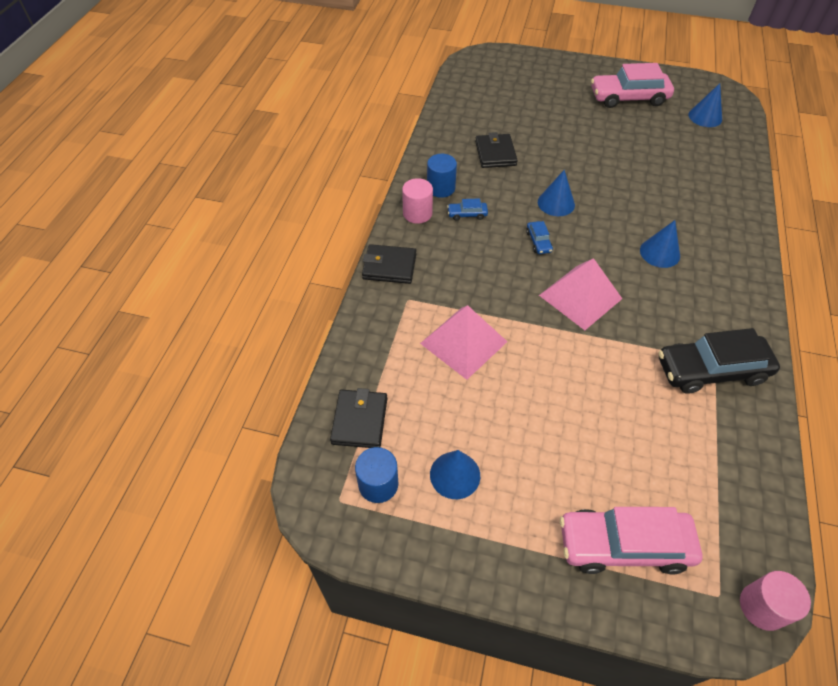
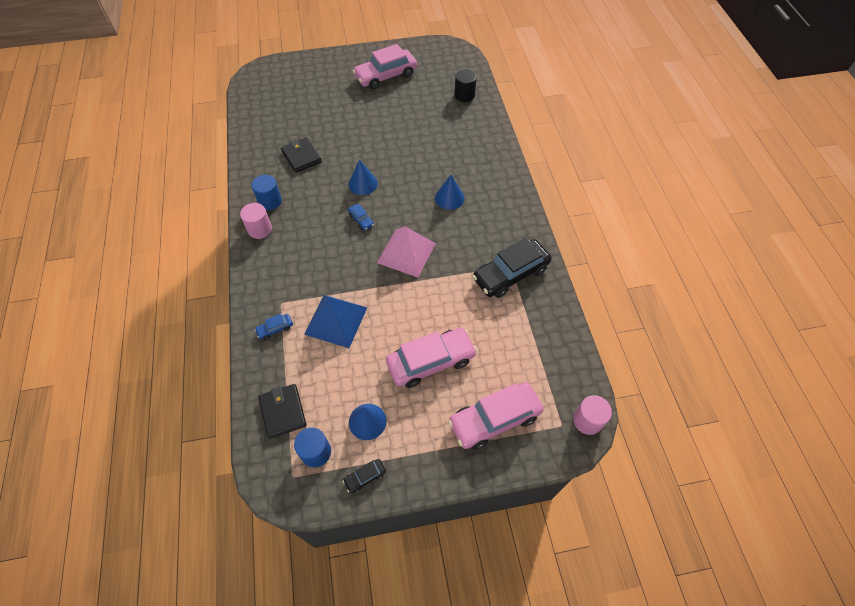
camera: 25 degrees left, 5 degrees up
black wallet [362,244,416,284] -> none
pink pyramid [420,305,507,380] -> blue pyramid [304,295,367,348]
blue car [447,198,488,221] -> blue car moved to [254,313,293,340]
blue cone [689,83,722,127] -> none
none -> black car [343,459,386,493]
none -> pink car [386,328,477,388]
none -> black cylinder [454,69,477,102]

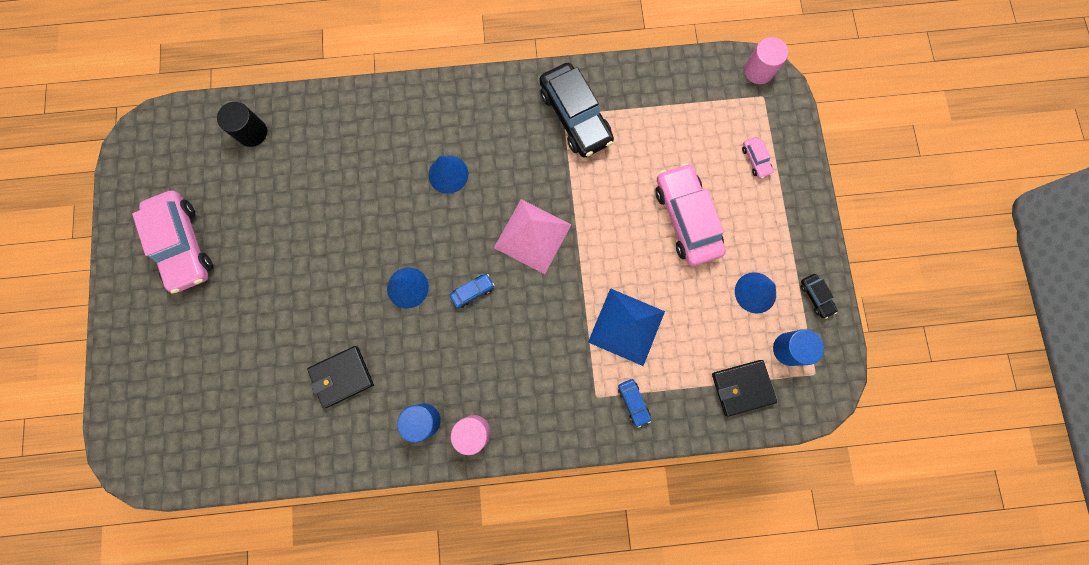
camera: 85 degrees left, 20 degrees up
pink car [448,382,544,450] -> pink car [742,137,774,179], size x0.43

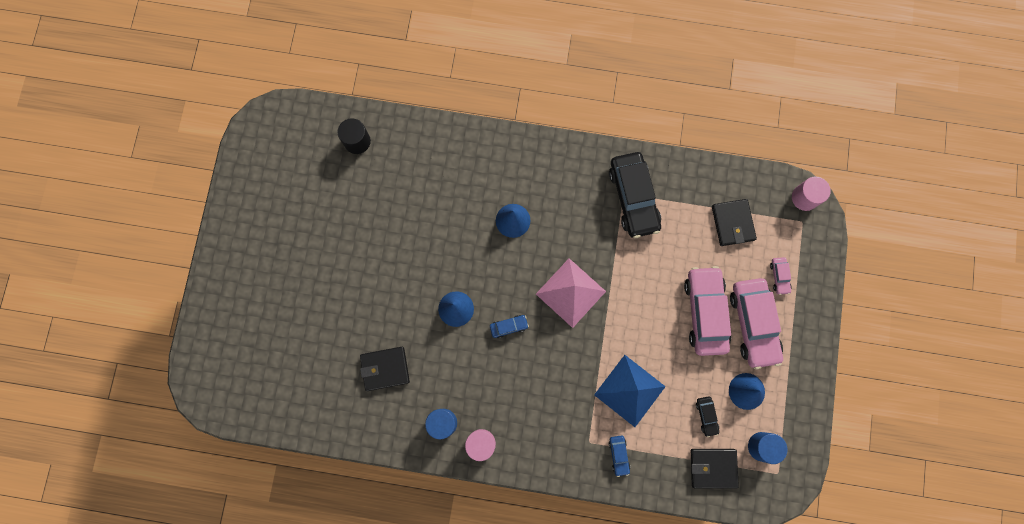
camera: 15 degrees right, 0 degrees up
pink car [132,190,213,294] -> pink car moved to [730,278,783,369]
black car [801,274,838,319] -> black car moved to [696,396,719,437]
none -> black wallet [712,199,757,246]

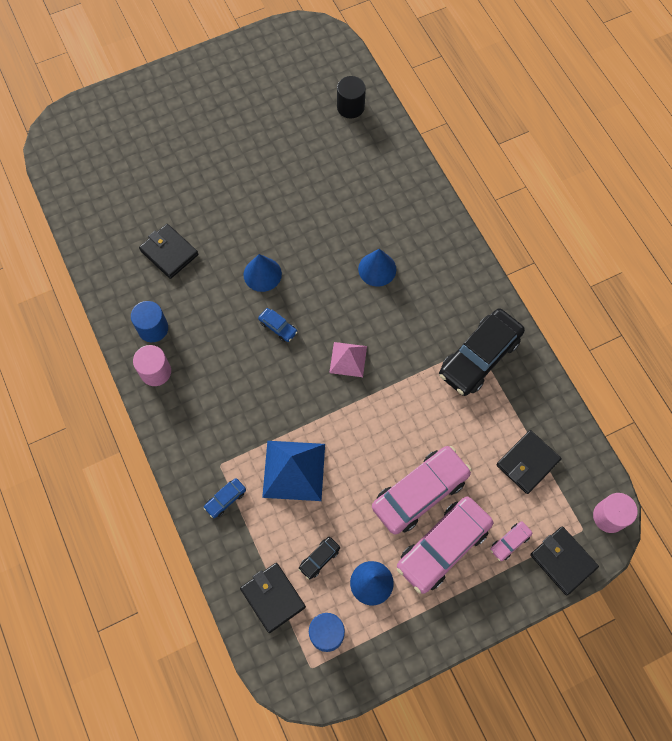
camera: 55 degrees right, 10 degrees down
pink pyramid [536,258,606,328] -> pink pyramid [329,342,367,377], size x0.60
none -> black wallet [530,527,599,595]

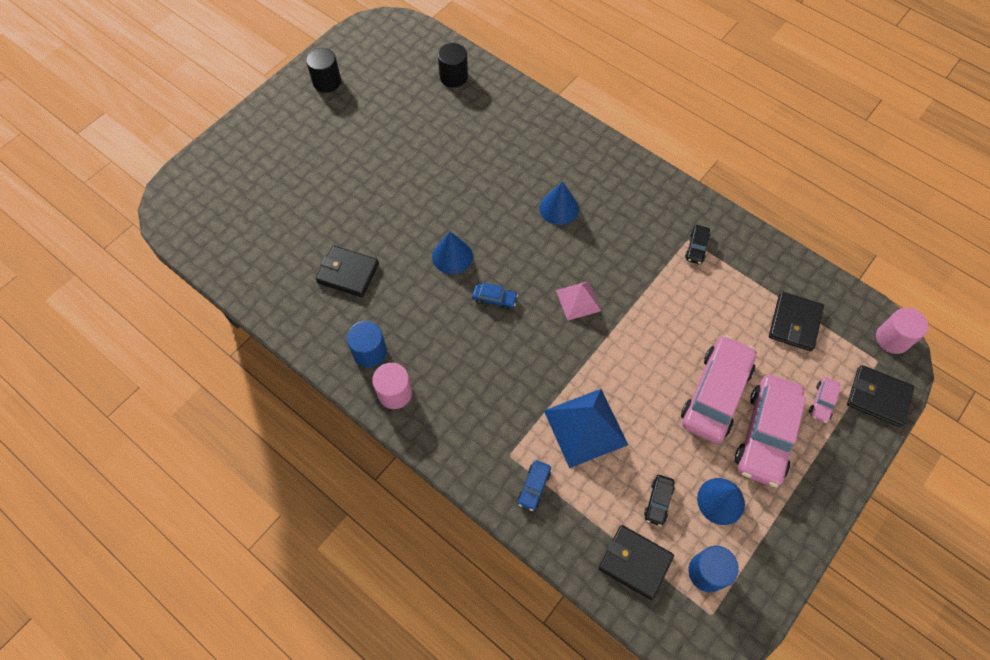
camera: 25 degrees left, 5 degrees down
black car [439,309,525,396] -> black car [685,225,710,264], size x0.43
none -> black cylinder [306,48,341,93]

